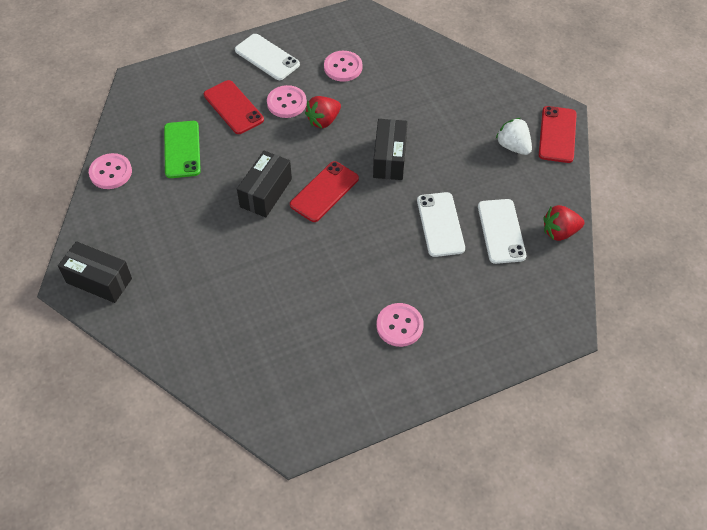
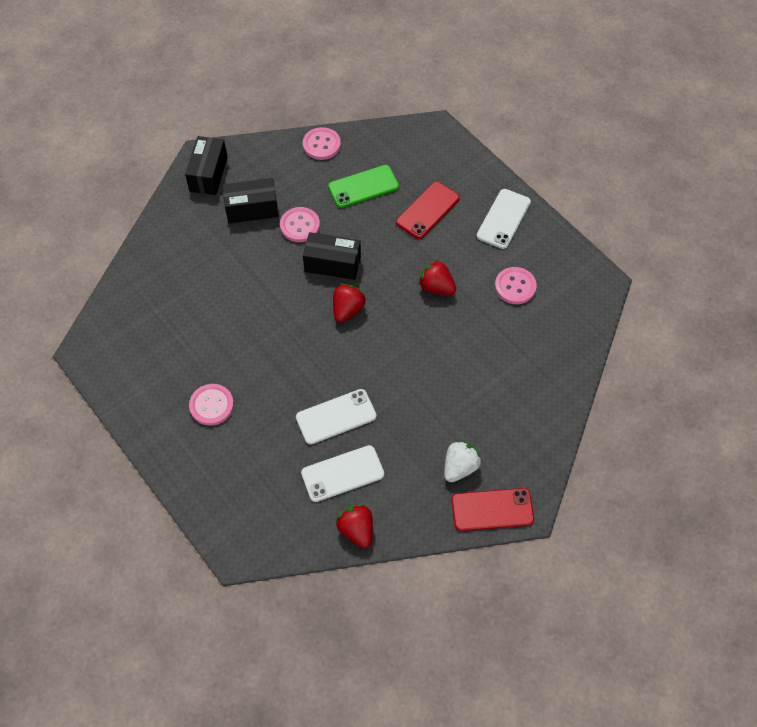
camera: 75 degrees right, 5 degrees up
pink button [267,85,307,118] -> pink button moved to [280,207,320,242]
red phone [290,161,359,222] -> red strawberry [333,284,366,323]
black box [373,119,408,180] -> black box moved to [222,178,279,224]

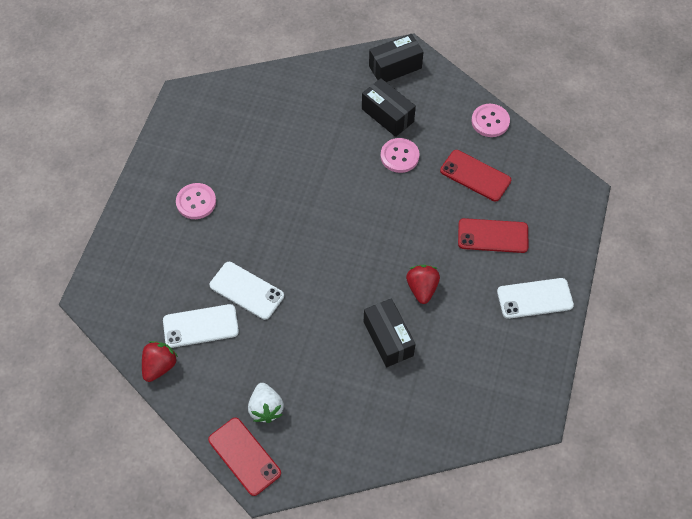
camera: 55 degrees right, 0 degrees up
white phone [301,445,384,502] -> white phone turned 45 degrees counterclockwise [163,304,239,348]
black box [303,232,361,280] -> black box moved to [364,298,416,367]
green phone [328,165,399,208] -> red phone [440,150,511,202]
red strawberry [333,284,366,323] -> none
white strawberry [444,440,482,482] -> white strawberry turned 75 degrees clockwise [248,383,284,423]
pink button [495,267,537,304] -> none

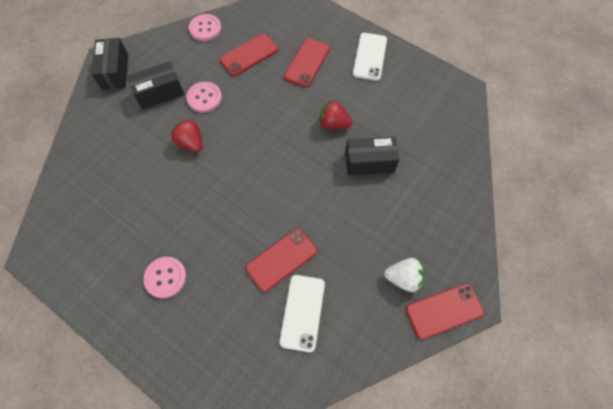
camera: 70 degrees left, 5 degrees up
red strawberry [142,341,178,382] -> red strawberry moved to [170,119,203,152]
white phone [210,262,284,320] -> red phone [246,228,317,292]

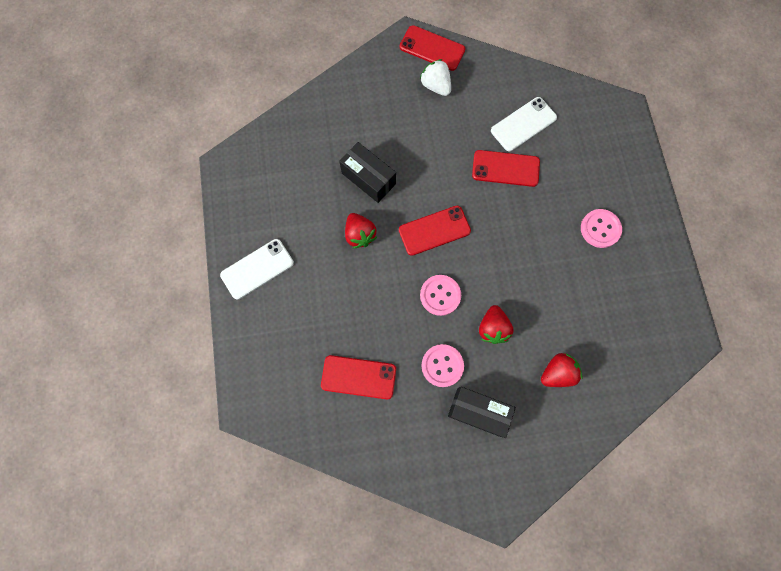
camera: 135 degrees left, 10 degrees up
black box [91,38,128,90] -> none
pink button [189,14,221,41] -> pink button moved to [420,275,461,316]
red phone [284,38,330,87] -> red phone moved to [399,206,471,256]
none -> red strawberry [541,353,583,387]

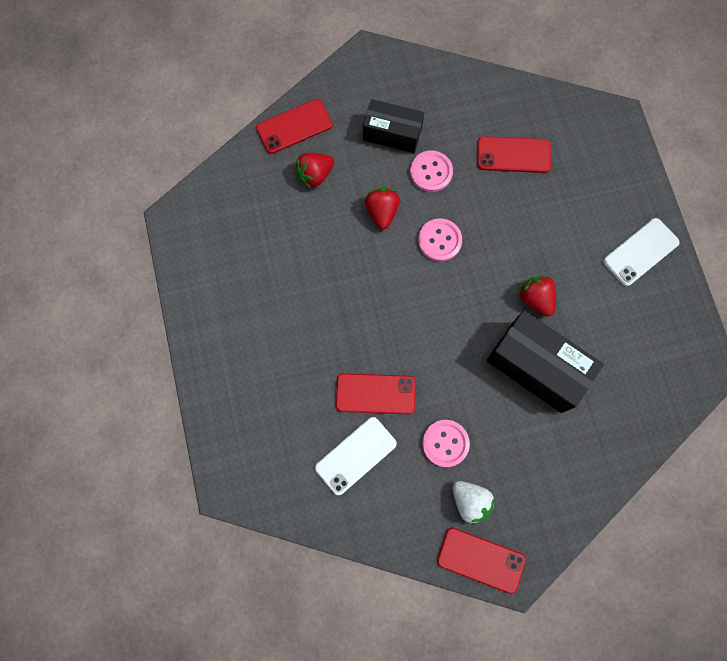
camera: 175 degrees right, 0 degrees up
black box [339,142,396,203] -> black box [486,310,604,413], size x1.55
red phone [399,206,471,256] -> red phone moved to [256,99,333,154]
pink button [581,209,622,248] -> pink button moved to [422,420,470,467]

